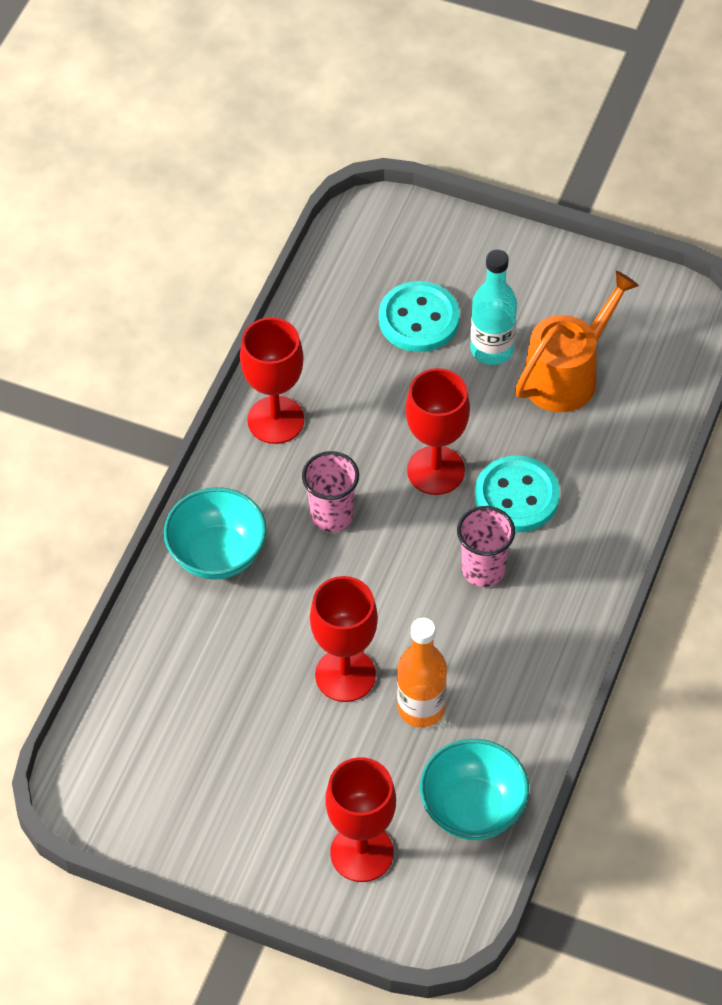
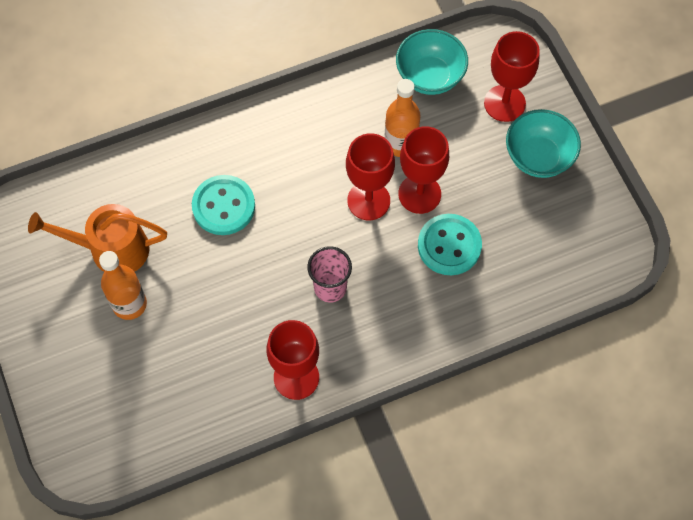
camera: 135 degrees left, 10 degrees up
turquoise bowl [164,487,267,580] -> turquoise bowl moved to [506,109,581,178]
turquoise button [379,281,460,352] -> turquoise button moved to [418,214,482,275]
red goblet [406,368,470,495] -> red goblet moved to [346,133,395,220]
pink cup [457,506,515,587] -> none
turquoise bottle [470,249,517,365] -> orange bottle [99,251,147,320]

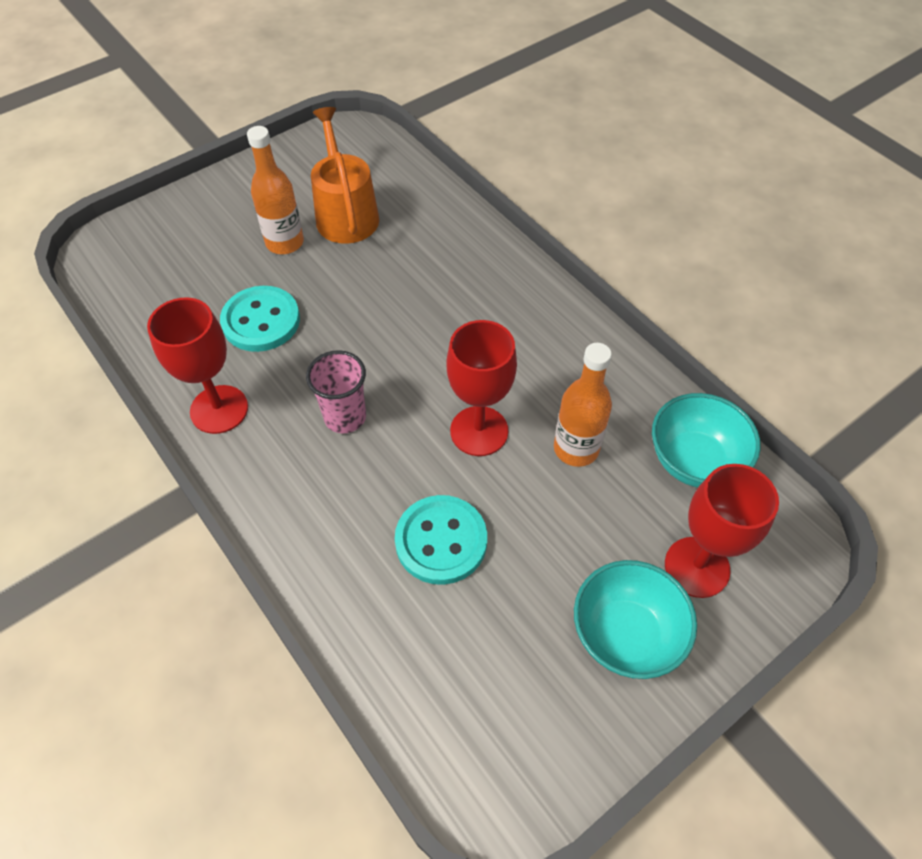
camera: 75 degrees right, 10 degrees down
turquoise button [192,175,255,235] -> turquoise button moved to [220,286,300,352]
red goblet [398,126,449,214] -> none

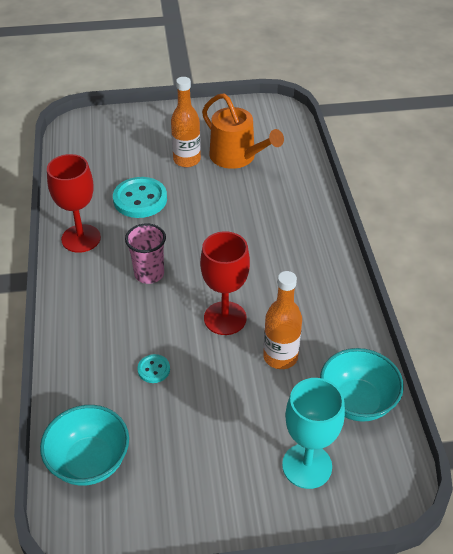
camera: 30 degrees right, 10 degrees down
orange watering can [311,107,379,244] -> orange watering can turned 120 degrees clockwise [202,93,284,169]
turquoise button [395,495,487,585] -> turquoise button [137,354,170,383], size x0.49
turquoise bowl [574,560,697,679] -> turquoise bowl moved to [40,405,129,486]
red goblet [665,464,779,598] -> turquoise goblet [282,378,345,489]

